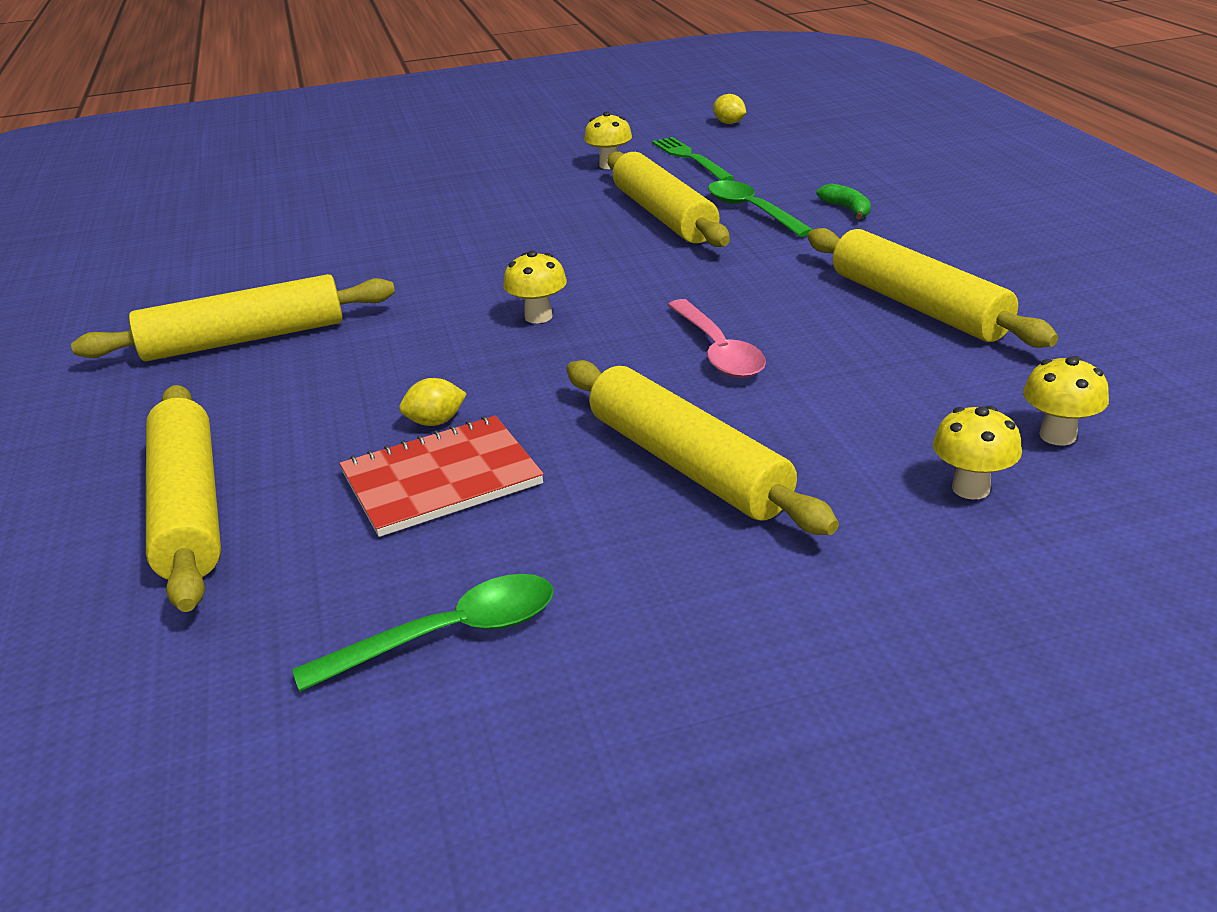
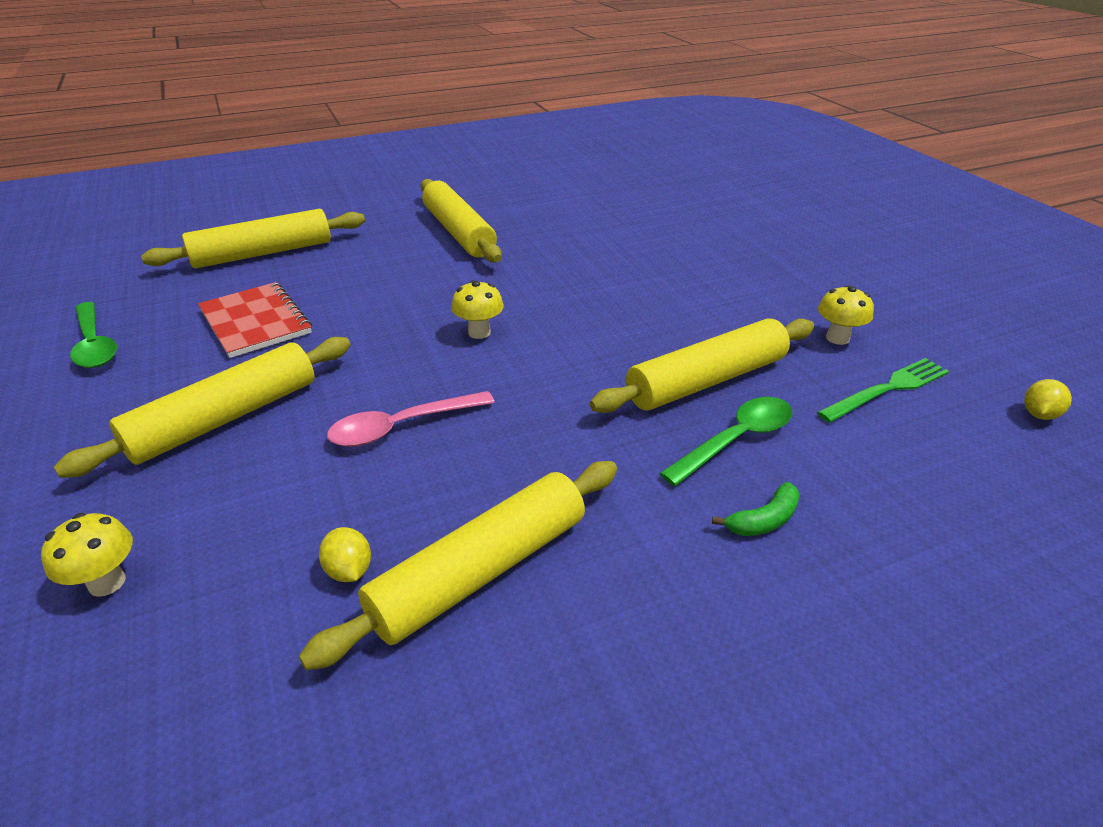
camera: 80 degrees right, 5 degrees up
yellow lemon [399,378,467,426] -> yellow lemon moved to [319,527,371,582]
yellow mushroom [1023,356,1109,446] -> none

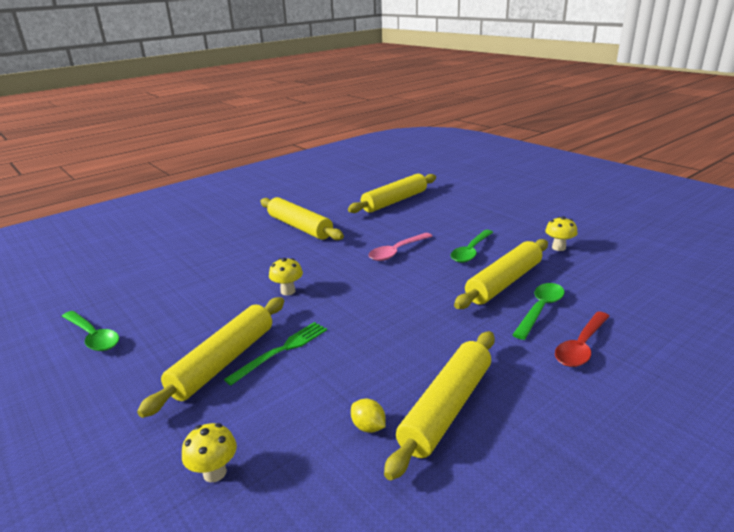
camera: 15 degrees left, 10 degrees down
yellow rolling pin [141,209,365,268] -> yellow rolling pin moved to [348,174,436,213]
red notebook [198,282,312,358] -> none
pink spoon [327,391,495,447] -> pink spoon moved to [369,233,432,261]
yellow mushroom [451,280,504,339] -> yellow mushroom moved to [269,258,303,295]
green banana [712,482,800,536] -> red spoon [555,311,610,367]
green fork [817,358,949,423] -> green fork moved to [224,322,327,385]
yellow lemon [1024,379,1072,420] -> none
none -> green spoon [451,230,493,263]

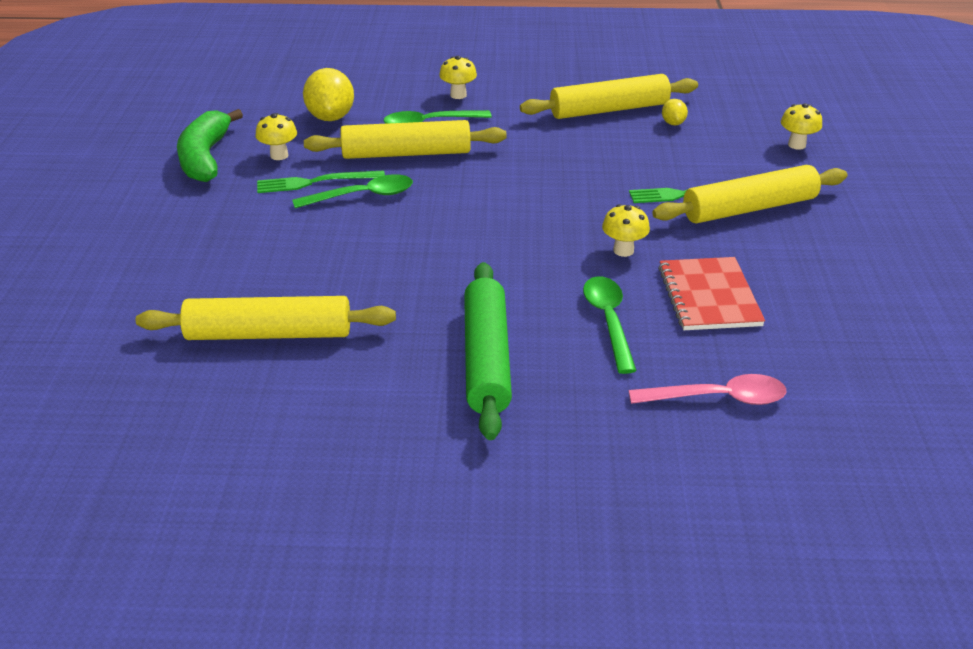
camera: 140 degrees left, 10 degrees up
green spoon [62,311,119,351] -> green spoon moved to [583,276,637,374]
yellow rolling pin [260,197,344,240] -> green rolling pin [464,262,512,440]
pink spoon [369,233,432,261] -> pink spoon moved to [629,374,786,405]
red spoon [555,311,610,367] -> yellow mushroom [439,56,477,99]
none -> green banana [177,109,243,182]
none -> green fork [257,170,385,193]
none -> yellow lemon [303,68,354,121]
none -> red notebook [658,257,765,330]

